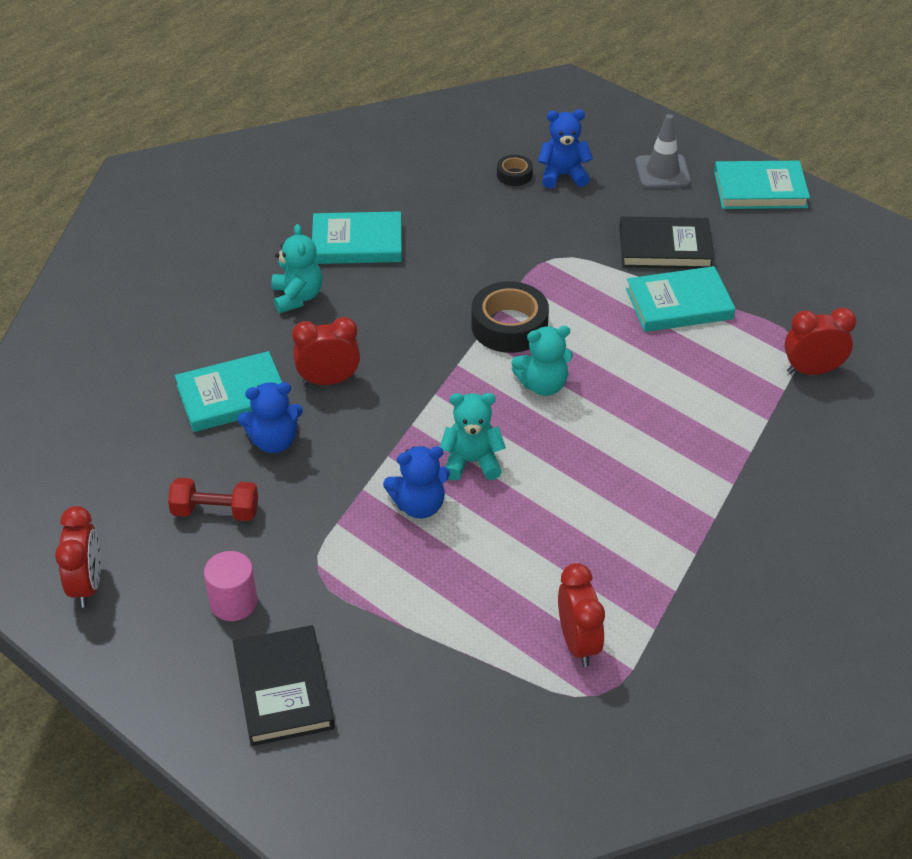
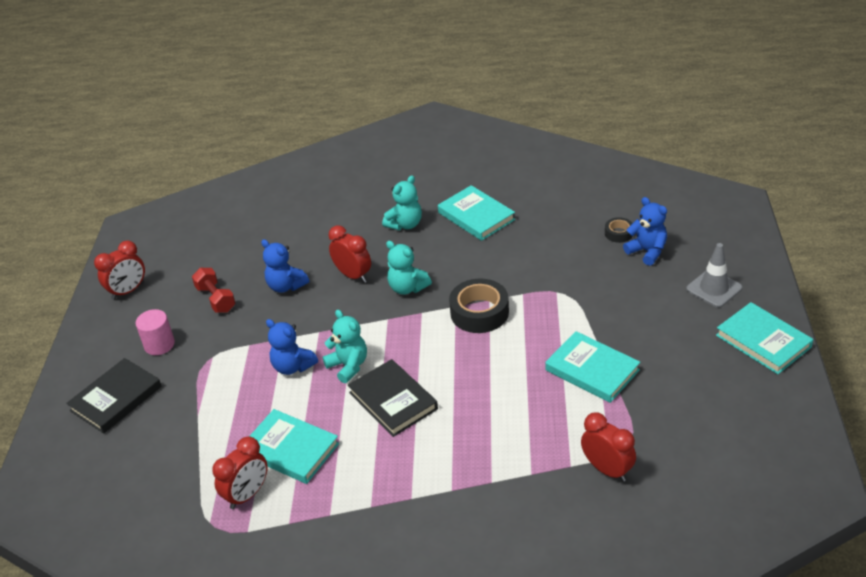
camera: 55 degrees right, 5 degrees down
turquoise book [175,351,289,432] -> turquoise book moved to [249,409,339,484]
turquoise teddy bear [511,326,573,396] -> turquoise teddy bear moved to [386,241,432,295]
black book [620,216,714,269] -> black book moved to [348,359,438,437]

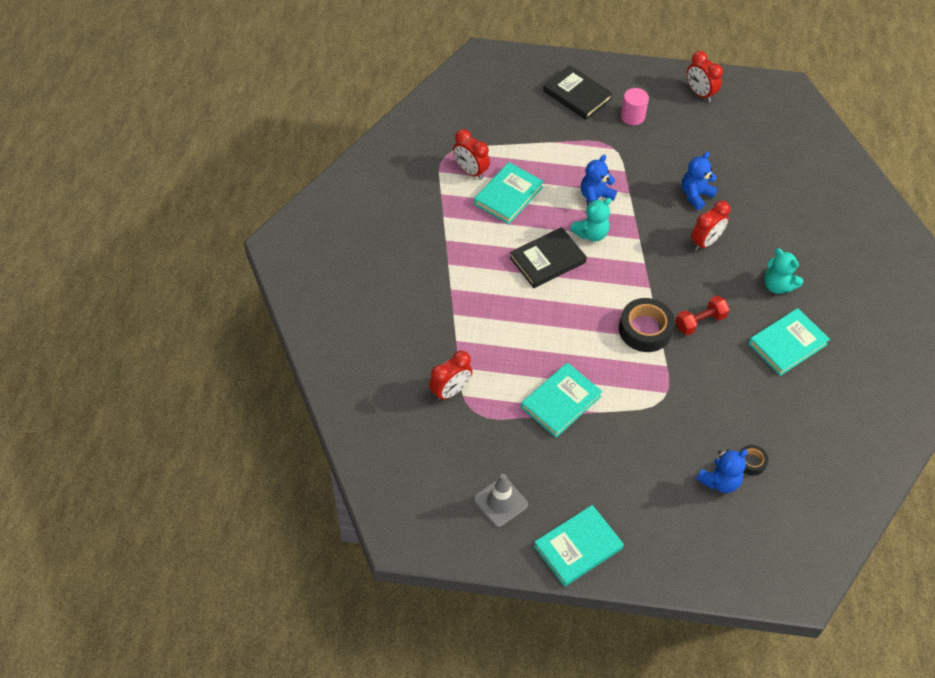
camera: 90 degrees right, 15 degrees up
red dumbbell [192,268,235,313] -> red dumbbell moved to [675,296,730,335]
turquoise teddy bear [386,241,432,295] -> none
grey traffic cone [686,243,742,308] -> grey traffic cone moved to [474,474,528,527]

